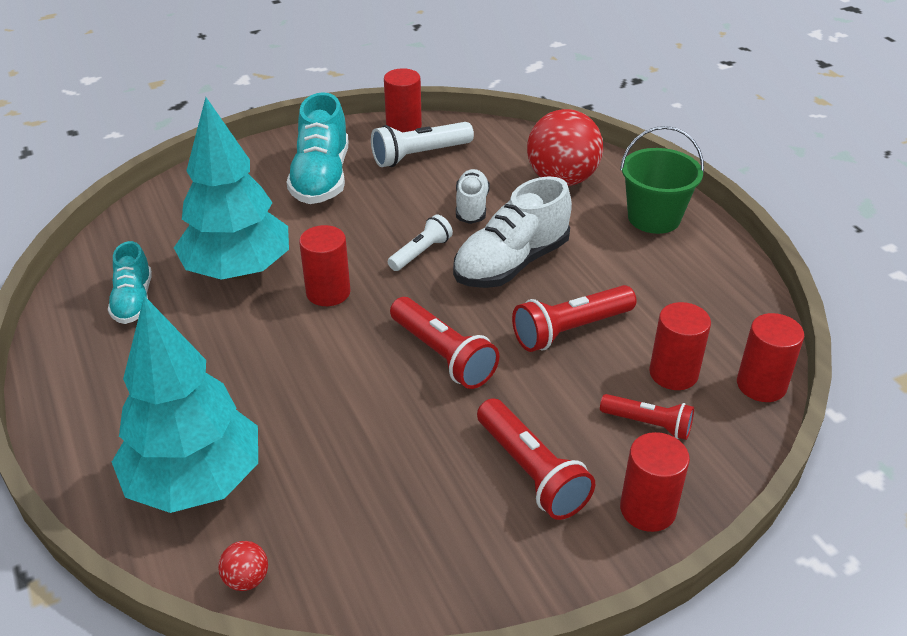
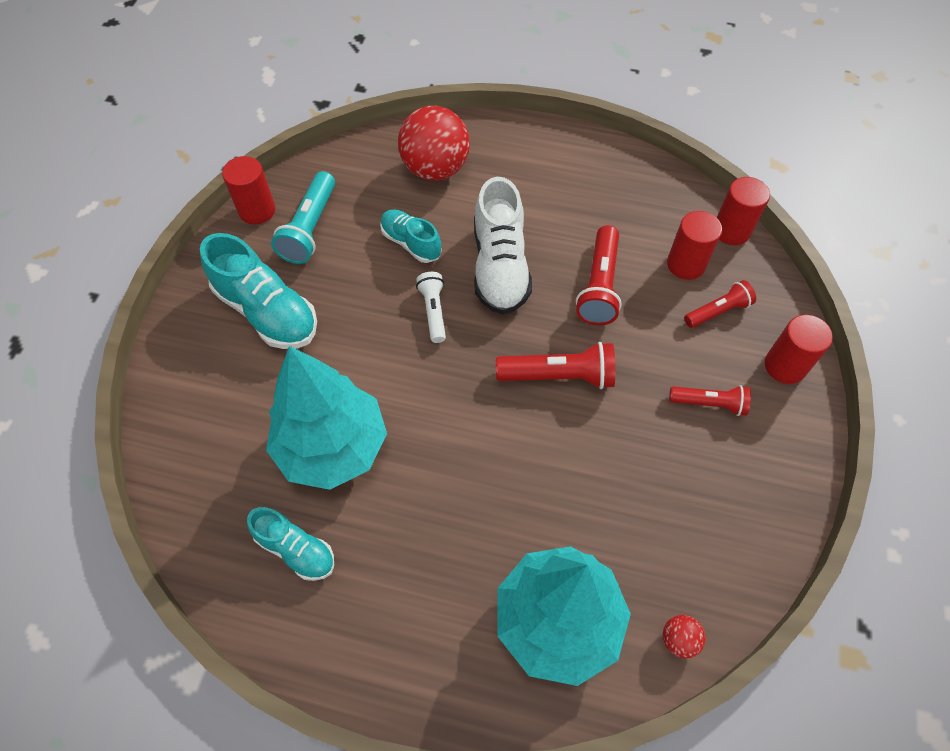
camera: 50 degrees left, 20 degrees up
red cylinder [299,225,351,306] -> none
white flashlight [371,122,474,167] -> turquoise flashlight [271,171,335,264]
white shoe [456,169,490,224] -> turquoise shoe [380,209,442,263]
red flashlight [477,398,595,520] -> red flashlight [669,385,751,416], size x0.64
green bucket [620,126,704,234] -> none

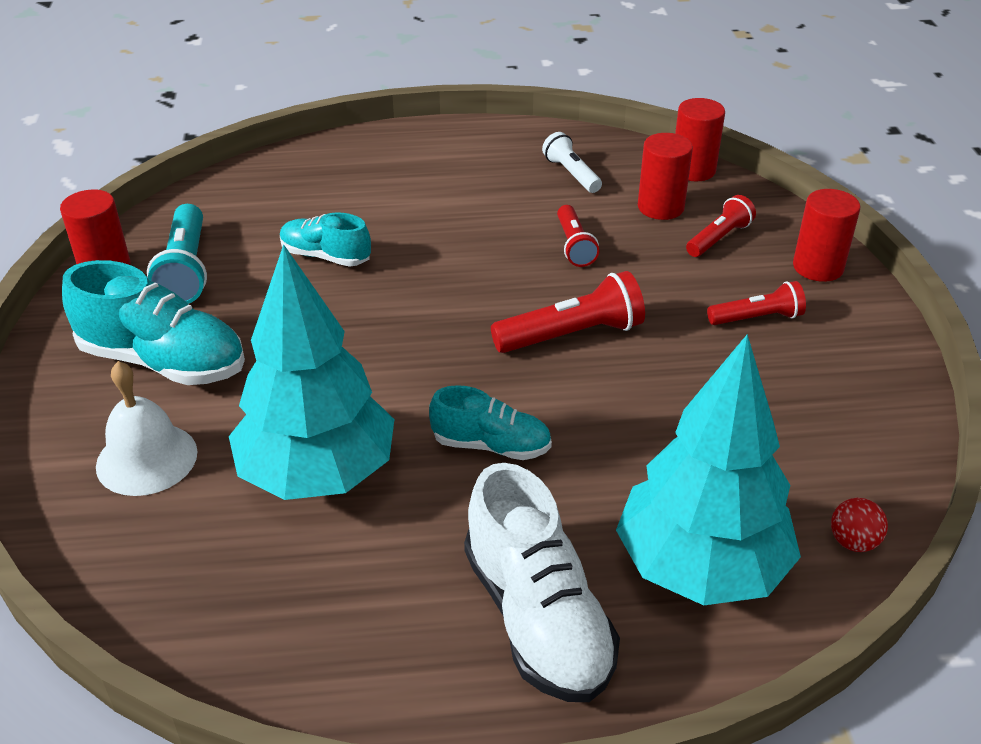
camera: 20 degrees left, 20 degrees down
turquoise shoe [247,507,334,581] -> turquoise shoe moved to [429,385,552,460]
red ball [398,106,470,181] -> none
white flashlight [416,272,446,343] -> white flashlight moved to [542,132,602,193]
white shoe [474,177,532,315] -> white shoe moved to [464,463,620,702]
red flashlight [576,225,622,325] -> red flashlight [557,205,599,267], size x0.64
none -> white bell [96,361,198,496]

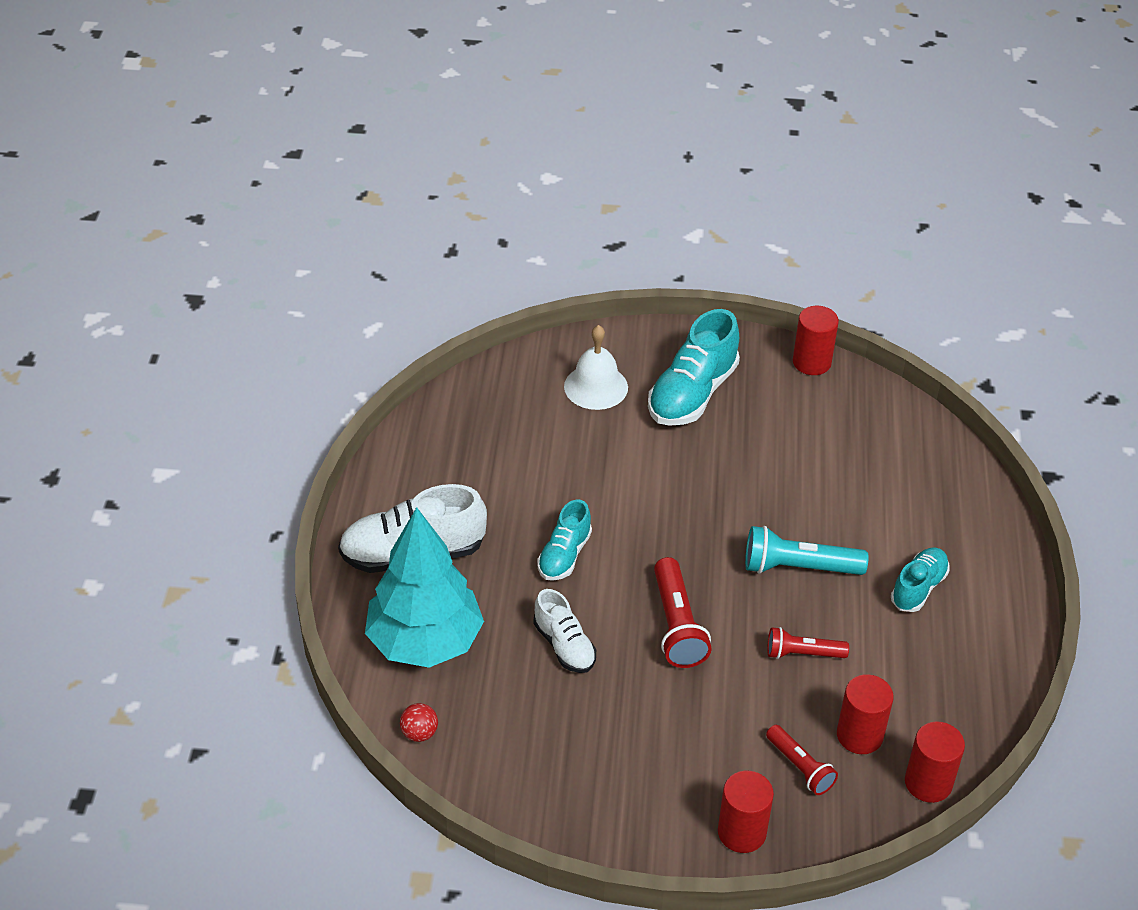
camera: 100 degrees right, 5 degrees up
turquoise flashlight [147,204,207,304] -> turquoise flashlight moved to [745,526,868,575]
turquoise tree [229,244,395,500] -> none
turquoise shoe [280,212,371,267] -> turquoise shoe moved to [891,547,950,612]
white flashlight [542,132,602,193] -> none
red flashlight [707,281,806,325] -> none
none -> white shoe [533,589,596,673]

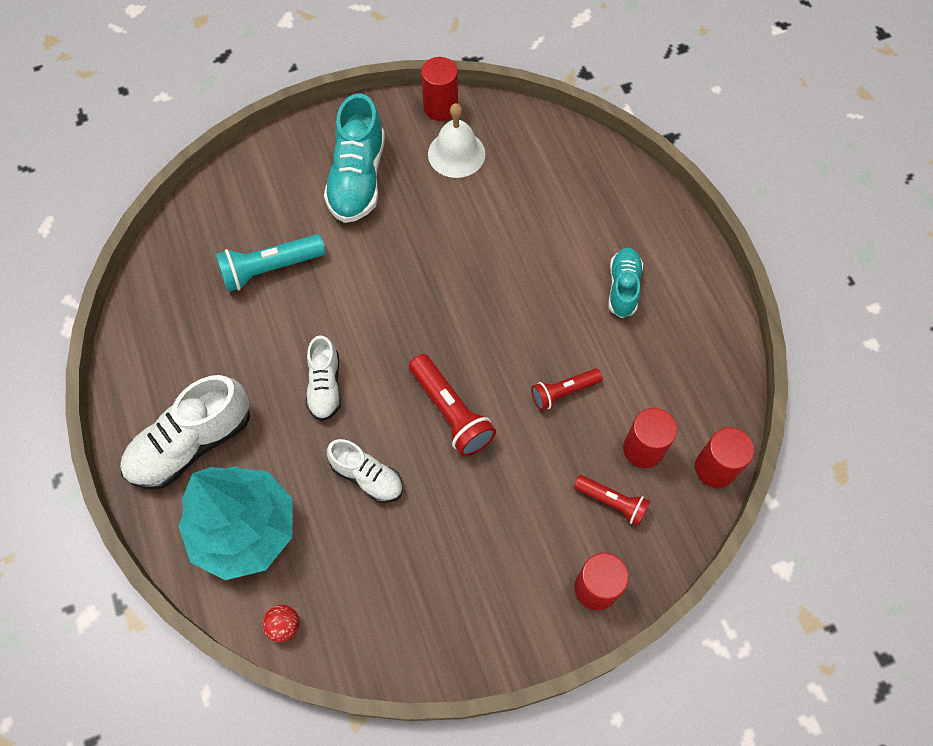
camera: 25 degrees left, 20 degrees up
turquoise shoe [537,499,592,581] -> white shoe [306,335,341,421]
white bell [564,325,628,410] -> white bell moved to [428,103,485,178]
turquoise flashlight [745,526,868,575] -> turquoise flashlight moved to [215,234,326,292]

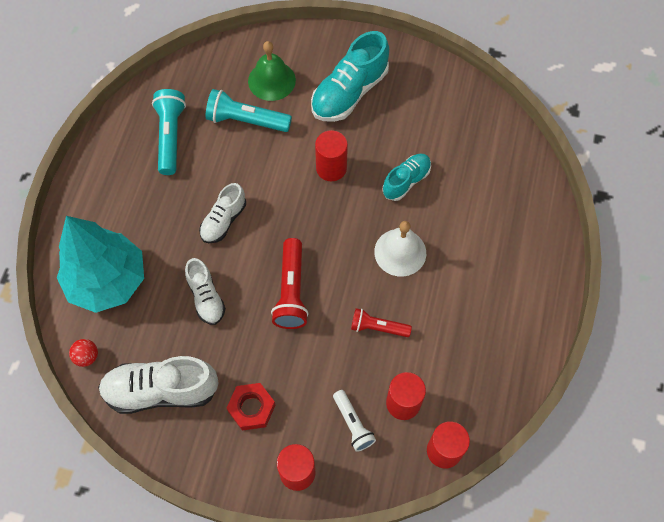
camera: 35 degrees right, 0 degrees up
white shoe [120,375,250,489] -> white shoe moved to [98,356,219,414]
red cylinder [421,57,458,121] -> red cylinder moved to [315,130,348,181]
white bell [428,103,485,178] -> white bell moved to [374,221,426,277]
red flashlight [574,475,650,526] -> white flashlight [333,390,376,452]
turquoise shoe [609,248,643,318] -> turquoise shoe moved to [382,154,431,201]
none -> turquoise flashlight [152,89,186,175]
none -> red nut [227,383,275,431]
none -> green bell [248,41,296,101]

